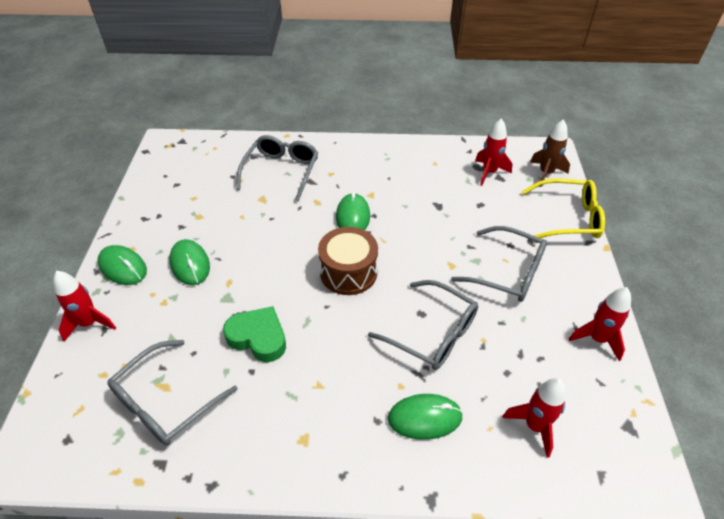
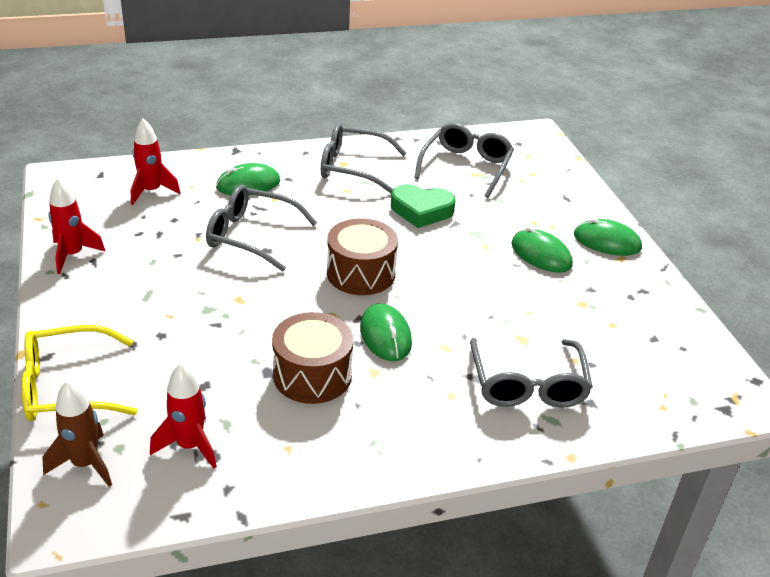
camera: 160 degrees right, 10 degrees down
red rocket [53,271,116,342] -> none
grey glasses [451,226,547,302] -> grey glasses moved to [321,123,407,194]
none -> brown drum [272,312,353,404]

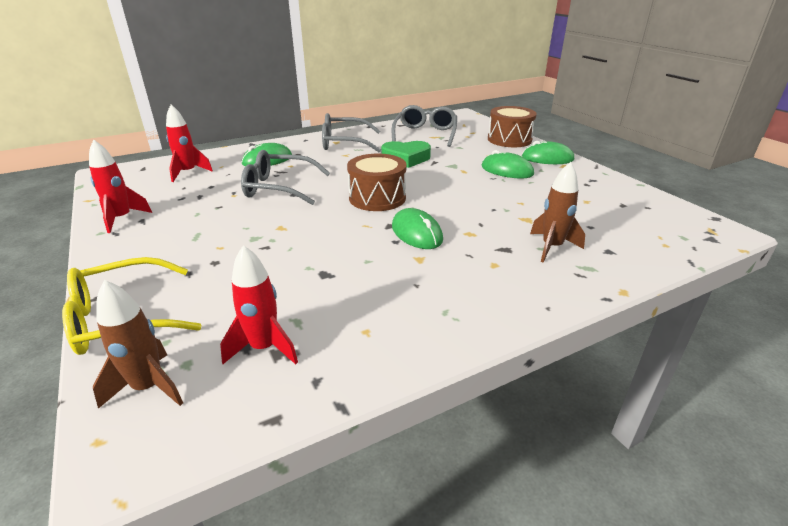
camera: 10 degrees left, 5 degrees down
brown drum [272,312,353,404] -> brown drum moved to [488,106,537,147]
grey glasses [470,338,593,408] -> brown rocket [530,162,585,263]

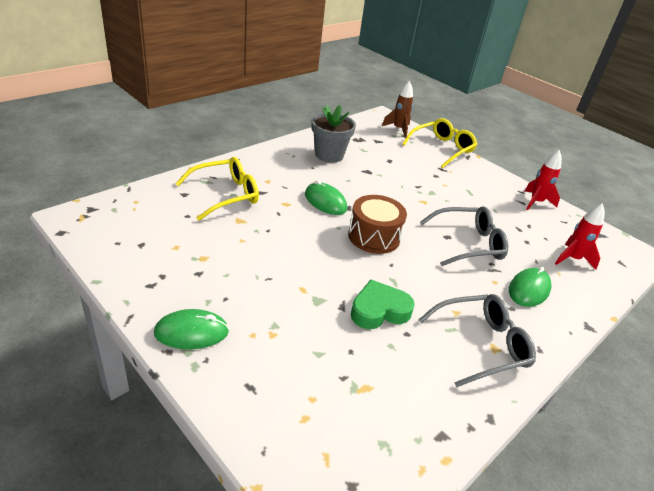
camera: 160 degrees right, 5 degrees up
red rocket [220,245,298,364] -> none
grey glasses [392,105,457,147] -> none
green mouse [482,150,534,179] -> none
brown drum [488,106,537,147] -> none
brown rocket [530,162,585,263] -> yellow glasses [175,157,259,221]
none -> grey flower pot [311,105,356,163]

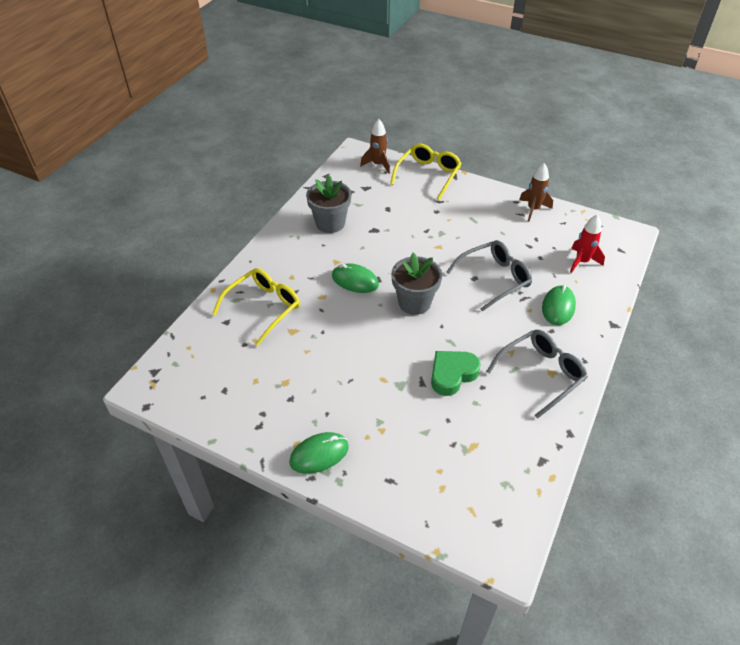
camera: 15 degrees left, 10 degrees up
brown drum [348,195,407,254] -> grey flower pot [391,253,442,315]
red rocket [525,150,562,210] -> brown rocket [519,163,553,221]

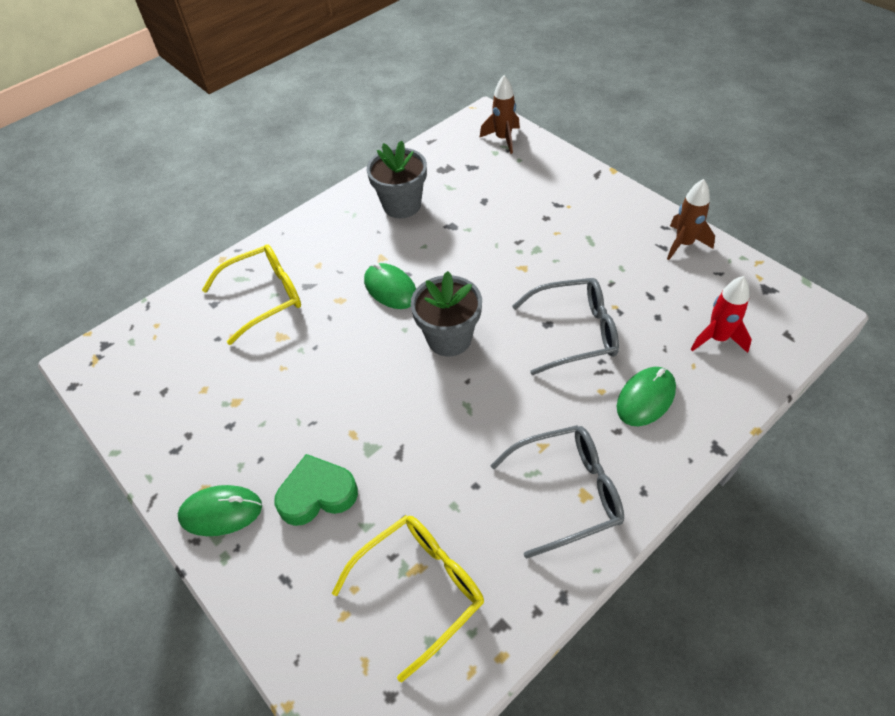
camera: 25 degrees right, 5 degrees up
yellow glasses [390,144,462,200] -> yellow glasses moved to [332,515,484,682]
green heart [431,351,481,396] -> green heart moved to [274,454,358,526]

